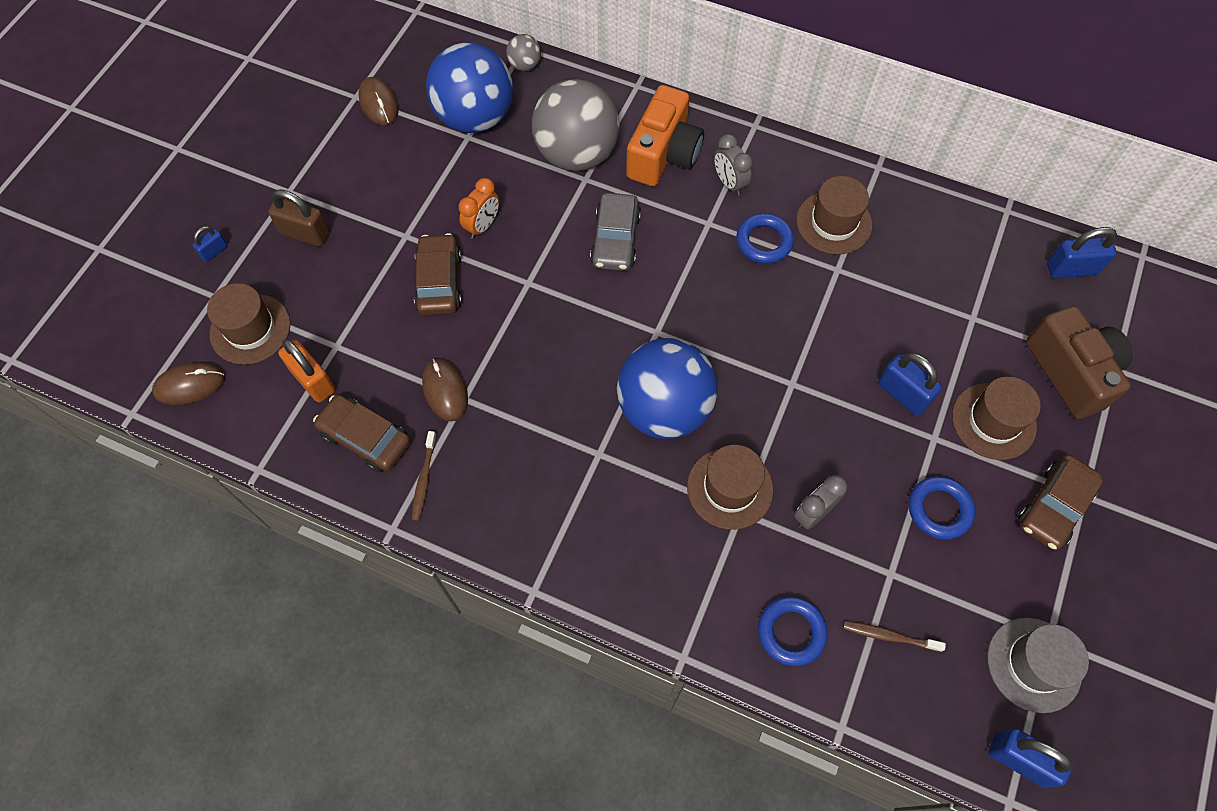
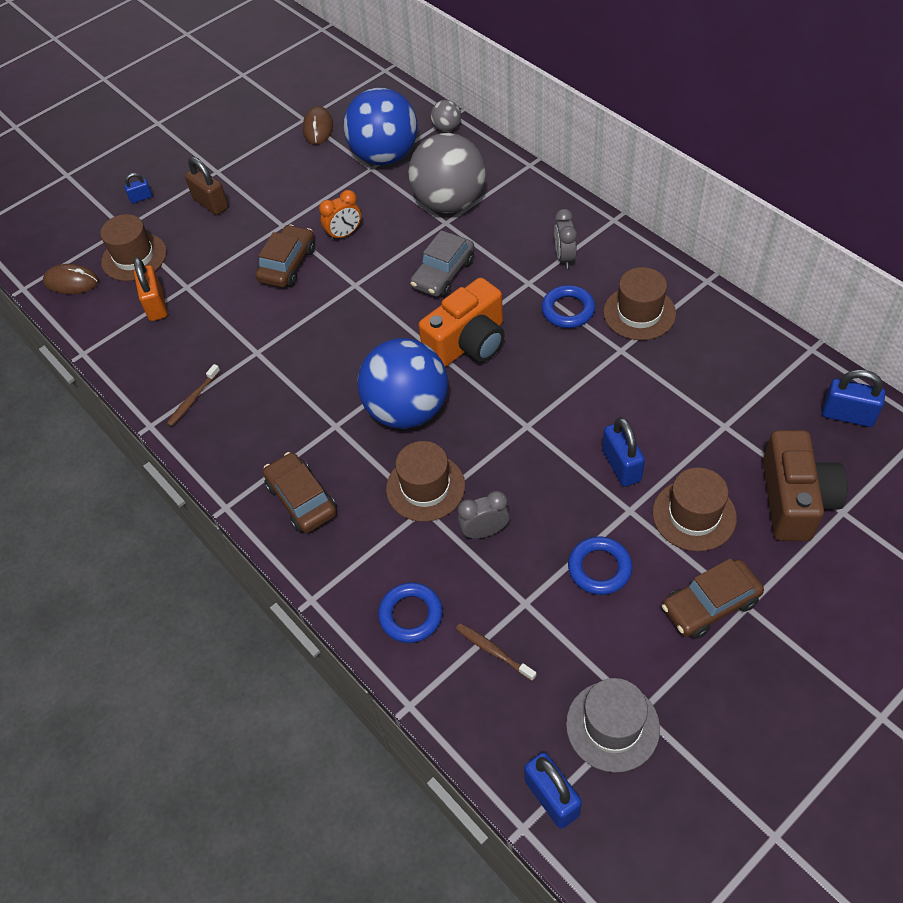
camera: 30 degrees right, 10 degrees down
brown car [313,395,411,472] -> brown car moved to [263,452,337,533]
brown mouse [422,359,468,422] -> none
orange camera [626,85,704,186] -> orange camera moved to [418,277,505,367]

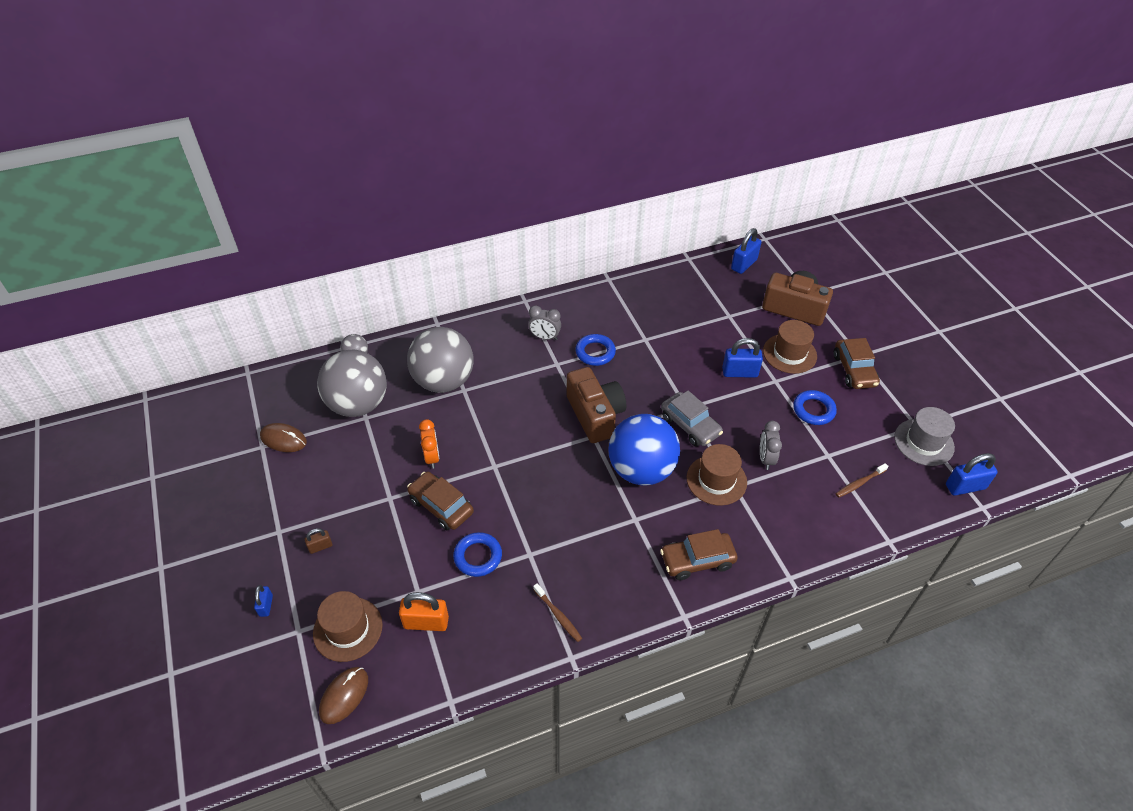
camera: 75 degrees left, 5 degrees down
brown padlock [185,157,229,215] -> brown padlock [305,528,332,554], size x0.56
blue ball [344,88,418,165] -> grey ball [317,350,387,417]
blue ring [378,582,443,643] -> blue ring moved to [453,532,502,577]
grey car [410,230,474,297] -> grey car moved to [661,391,723,446]
orange camera [418,277,505,367] -> brown camera [567,367,626,443]
brown hat [603,267,676,340] -> none

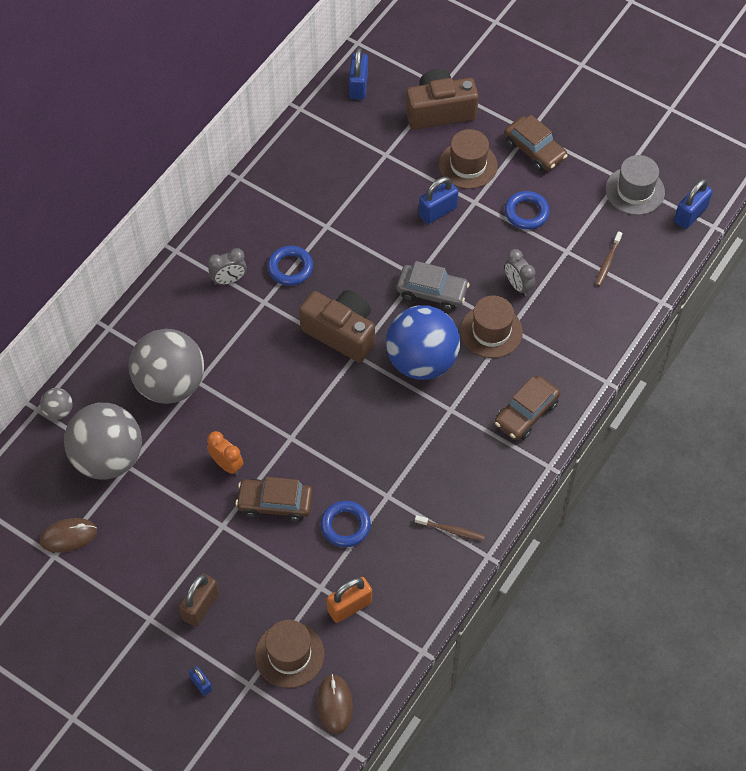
camera: 35 degrees left, 10 degrees up
brown padlock [305,528,332,554] -> brown padlock [179,573,219,627], size x1.78

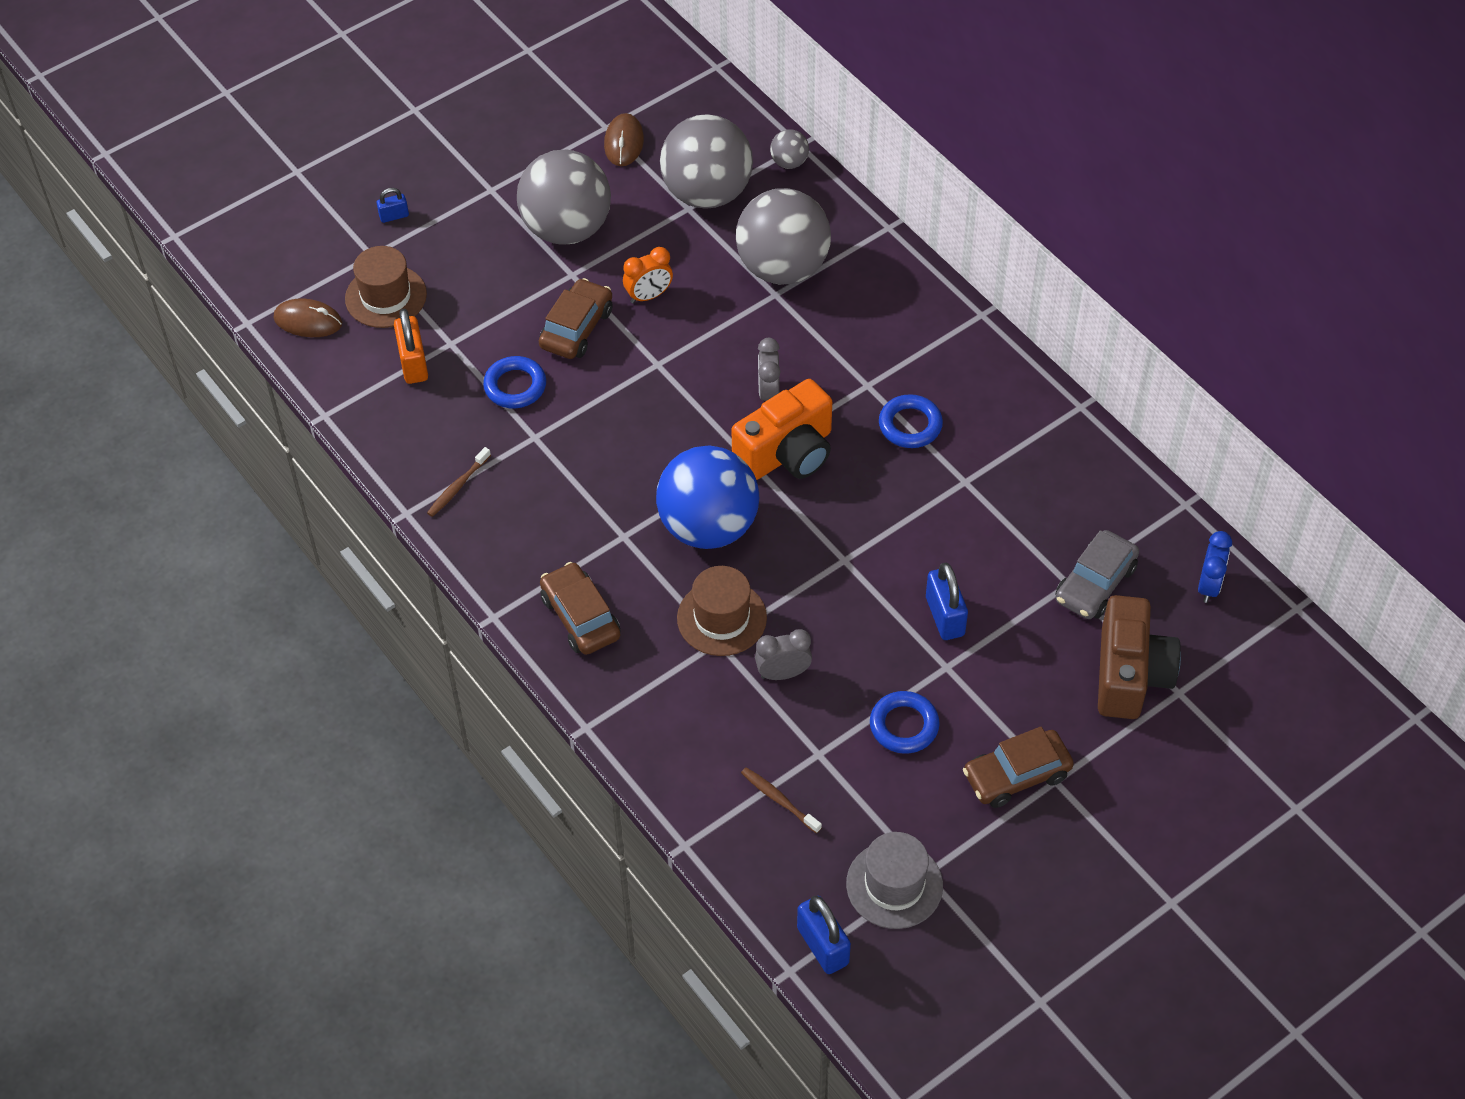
camera: 110 degrees right, 5 degrees down
brown padlock [179,573,219,627] -> none
grey clock [208,248,247,285] -> grey clock moved to [758,338,780,401]
brown camera [299,290,375,363] -> orange camera [732,379,832,480]
blue padlock [349,47,368,100] -> blue clock [1198,531,1232,603]
grey car [397,261,470,311] -> grey car moved to [1055,530,1139,619]
brown hat [439,129,498,189] -> none
none -> grey ball [517,149,611,245]

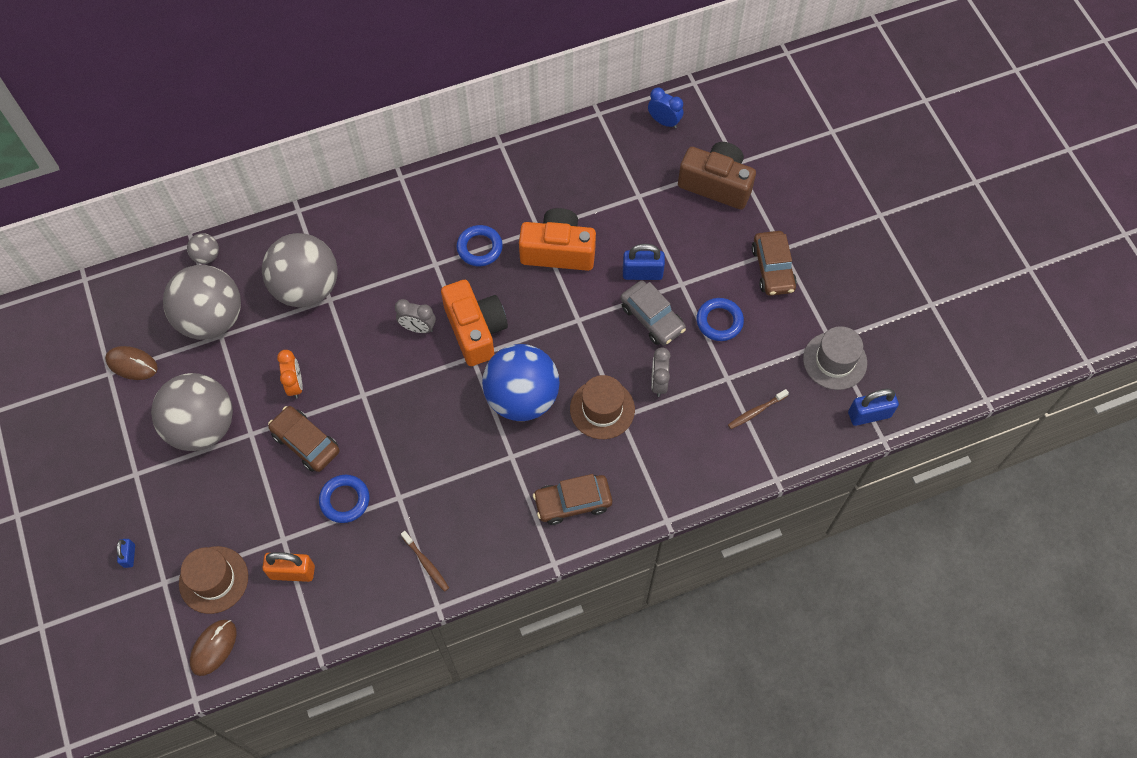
camera: 75 degrees left, 10 degrees up
grey car [1055,530,1139,619] -> grey car moved to [620,280,686,346]
none -> orange camera [519,208,596,271]

